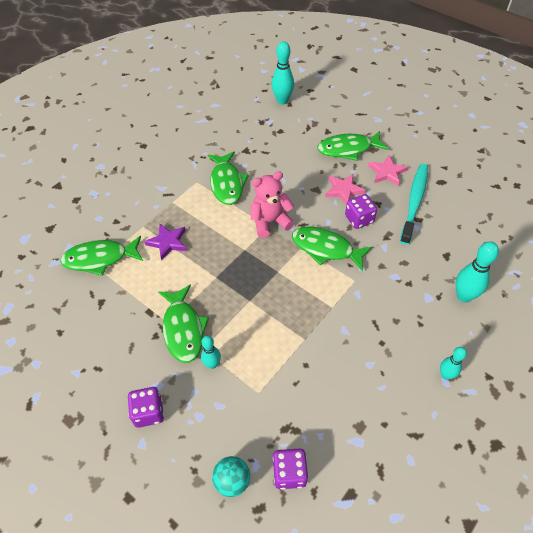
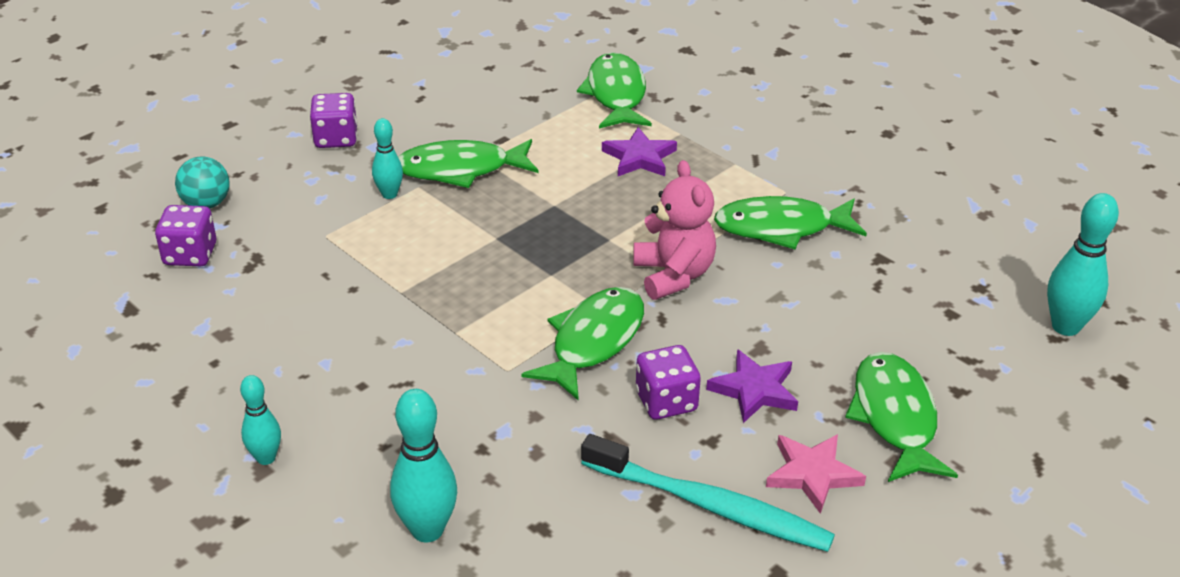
camera: 95 degrees right, 15 degrees down
pink star [325,174,366,205] -> purple star [706,349,798,423]

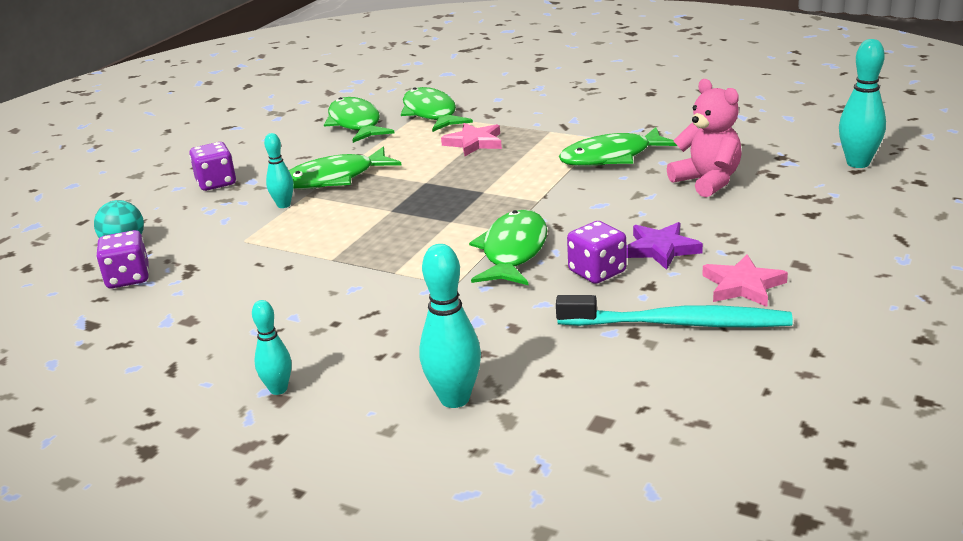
camera: 15 degrees left, 10 degrees down
purple star [602,127,677,176] -> pink star [441,123,502,156]
pink teddy bear [633,160,716,300] -> pink teddy bear moved to [667,79,742,197]
green fish [845,352,958,482] -> green fish moved to [324,97,394,143]

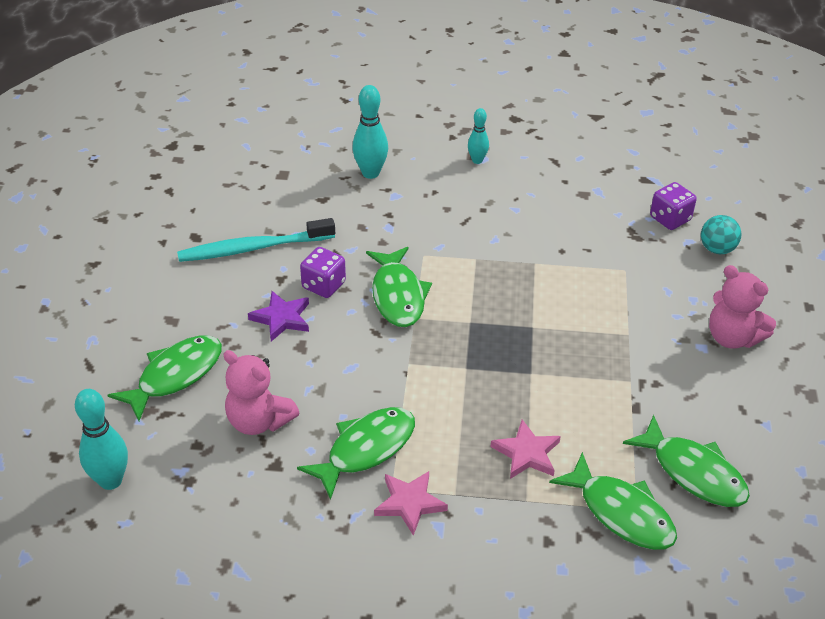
camera: 155 degrees right, 15 degrees up
purple dice [189,142,236,191] -> pink teddy bear [709,265,776,349]
turquoise bowling pin [264,133,293,208] -> none
green fish [289,147,402,189] -> green fish moved to [108,335,222,421]
pink star [702,255,788,307] -> pink star moved to [374,471,448,536]

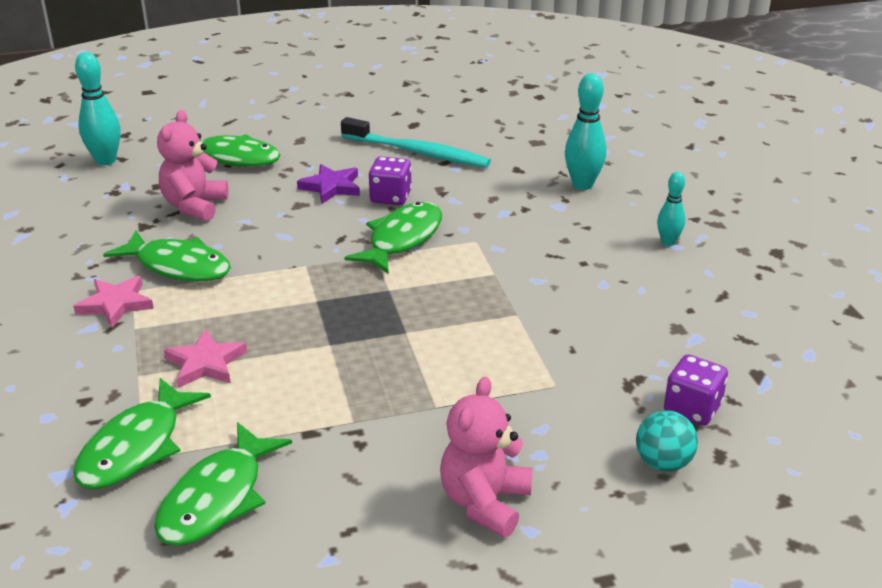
camera: 70 degrees right, 10 degrees down
turquoise toothbrush [177,218,335,262] -> turquoise toothbrush turned 150 degrees clockwise [341,117,491,168]
green fish [366,247,432,327] -> green fish turned 150 degrees clockwise [344,202,442,274]

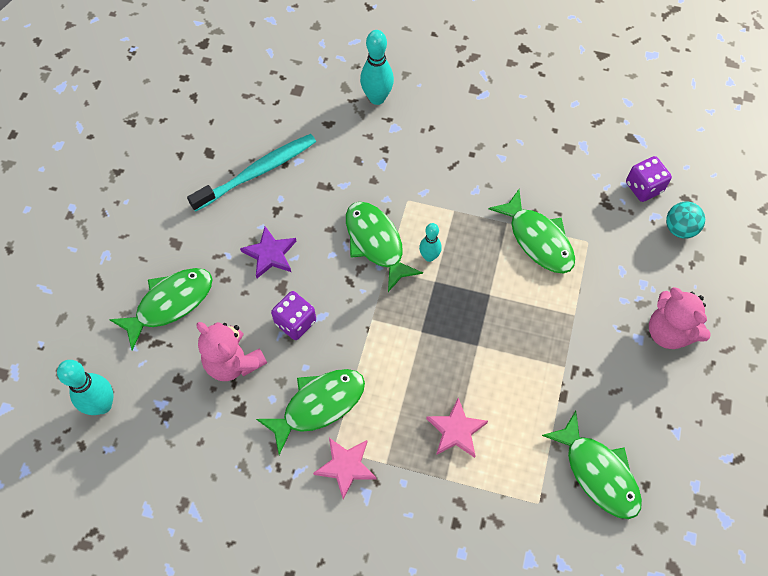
camera: 60 degrees left, 30 degrees up
green fish [73,378,211,489] -> green fish moved to [489,189,575,274]
purple dice [368,156,412,205] -> purple dice moved to [271,291,316,340]
turquoise bowling pin [657,172,685,246] -> turquoise bowling pin moved to [419,223,442,262]

